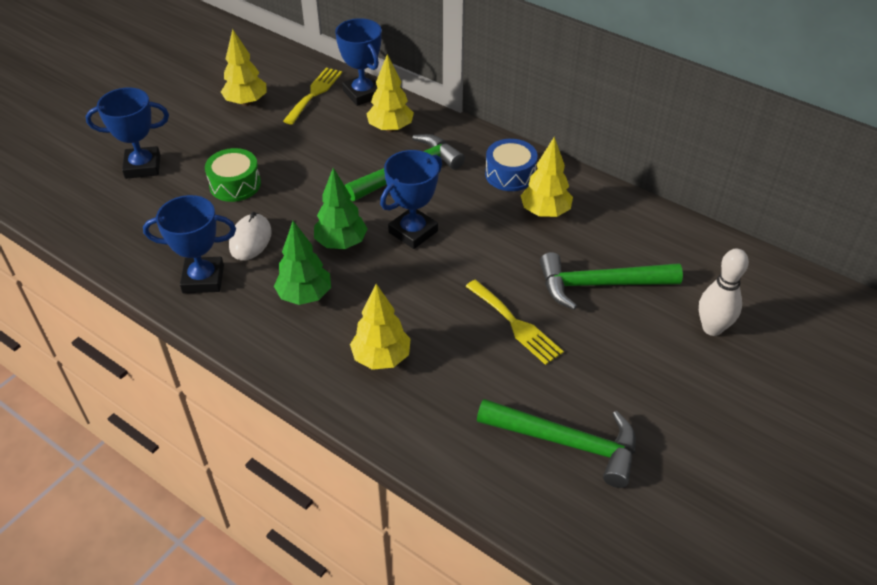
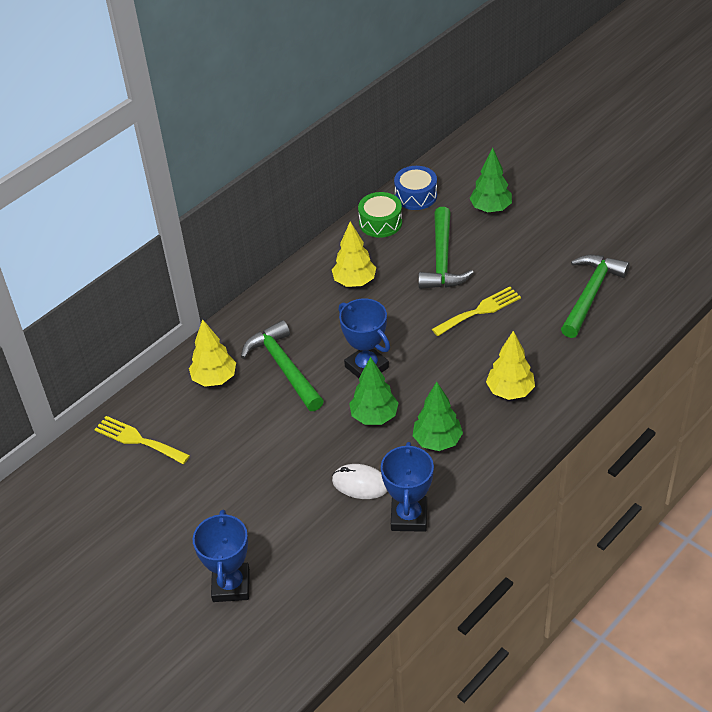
camera: 80 degrees left, 0 degrees up
green drum [205,148,261,202] -> green drum moved to [358,192,402,238]
yellow tree [221,29,267,106] -> none
blue trophy [335,18,382,106] -> none
blue drum [485,139,538,191] -> blue drum moved to [394,166,437,210]
white bowling pin [699,249,749,336] -> green tree [469,148,512,212]

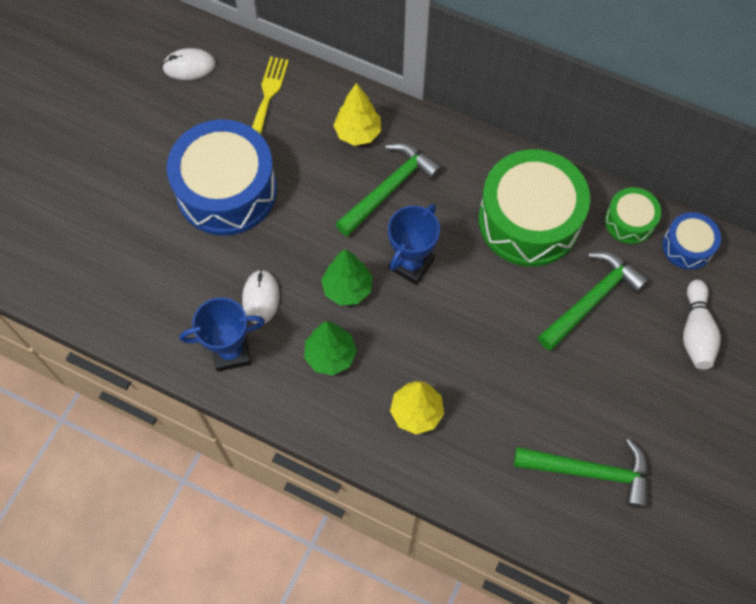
camera: 70 degrees right, 20 degrees up
blue trophy [193,510,250,602] -> none
yellow tree [332,222,376,287] -> green drum [479,149,590,267]
green hammer [418,207,474,289] -> green hammer turned 150 degrees clockwise [538,251,649,351]
yellow fork [432,287,521,336] -> none
green tree [469,148,512,212] -> white bowling pin [683,280,721,369]
none -> white mouse [162,48,216,80]
none -> blue drum [167,119,277,236]

